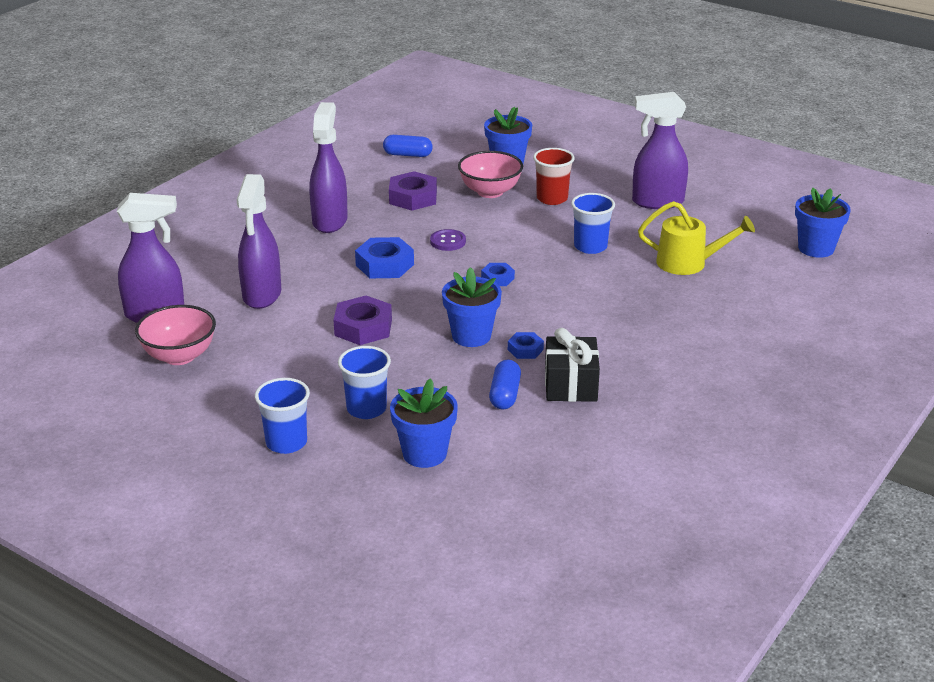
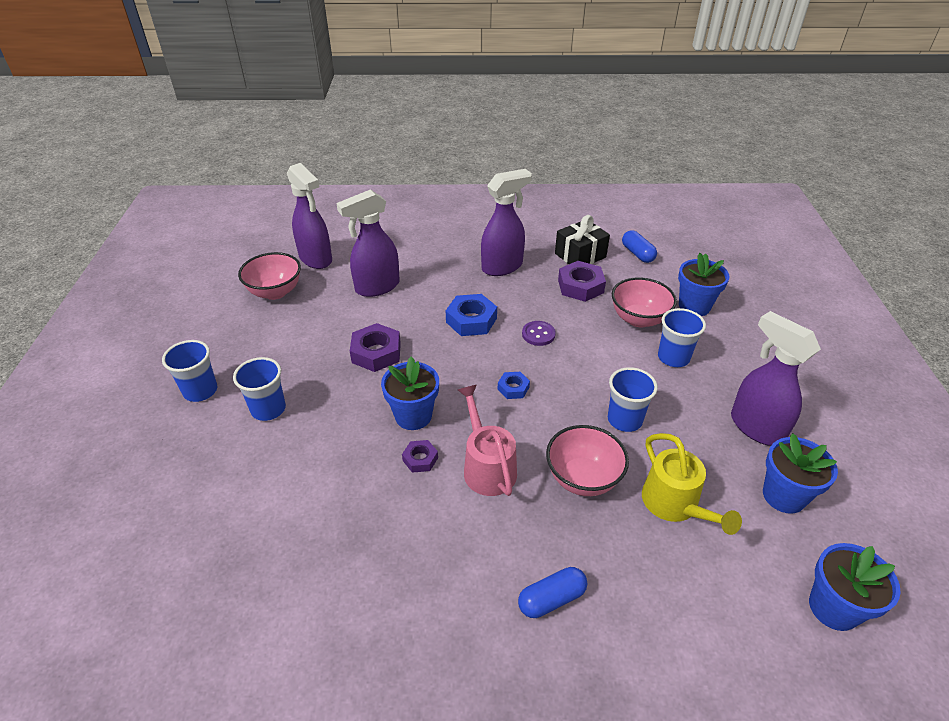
camera: 55 degrees right, 10 degrees up
blue flower pot [390,378,458,468] -> blue flower pot moved to [763,433,838,514]
blue capsule [489,360,521,409] -> blue capsule moved to [518,567,587,618]
blue nut [508,332,544,359] -> purple nut [402,440,438,473]
red cup [533,148,575,205] -> blue cup [658,308,706,367]
black gift [545,328,600,402] -> black gift moved to [555,215,610,264]
none -> pink watering can [458,385,517,496]
none -> pink bowl [546,425,629,496]

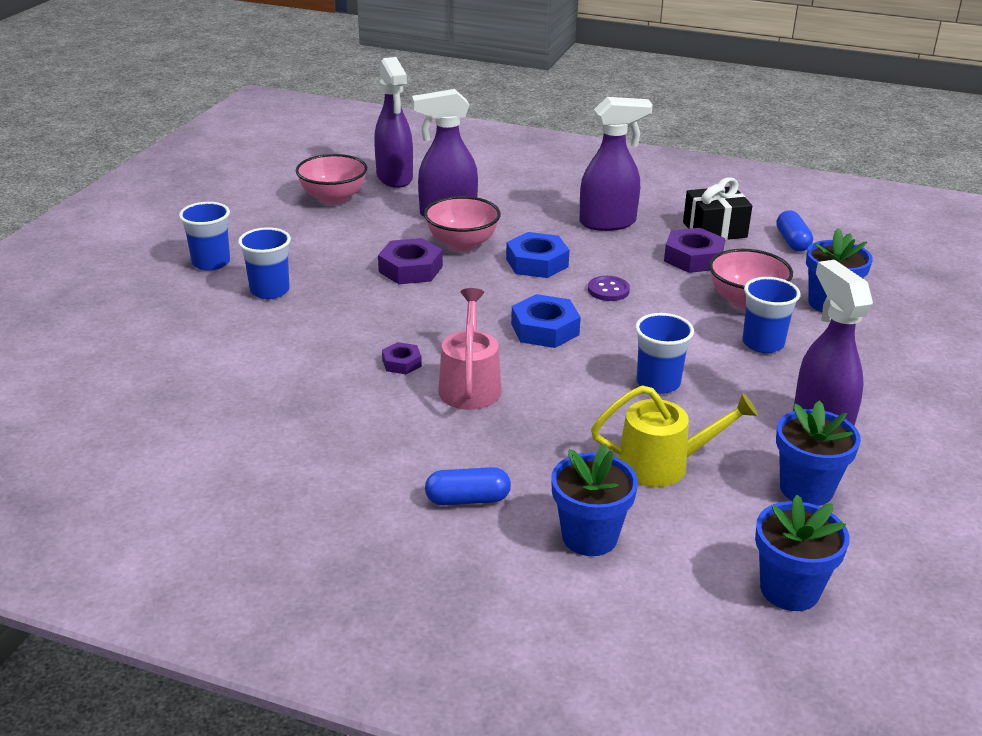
camera: 20 degrees right, 10 degrees down
blue flower pot [381,356,439,430] -> blue flower pot moved to [551,444,638,556]
blue nut [498,372,530,399] -> blue nut [511,294,581,348], size x1.78
pink bowl [546,425,629,496] -> pink bowl moved to [424,196,501,251]
yellow watering can [642,433,742,535] -> yellow watering can turned 90 degrees counterclockwise [591,385,758,487]

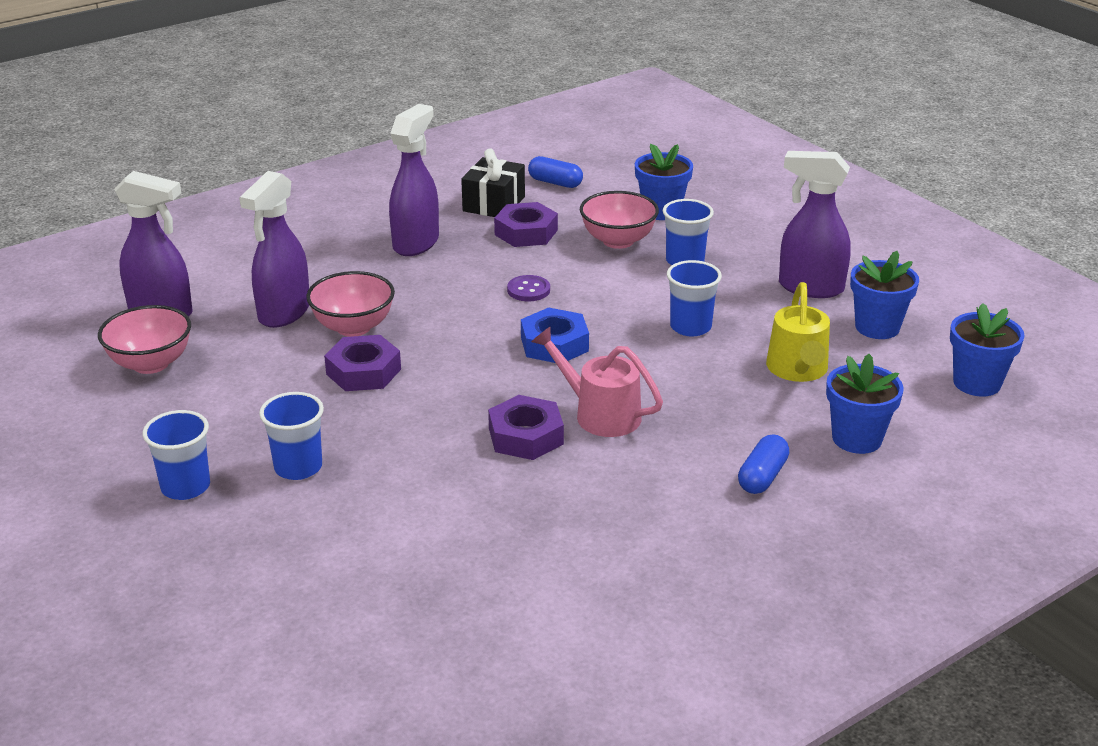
camera: 55 degrees left, 0 degrees up
purple nut [382,342,422,374] -> purple nut [488,395,564,460], size x1.78
blue nut [506,232,569,278] -> none
yellow watering can [591,385,758,487] -> yellow watering can turned 150 degrees clockwise [766,282,830,382]

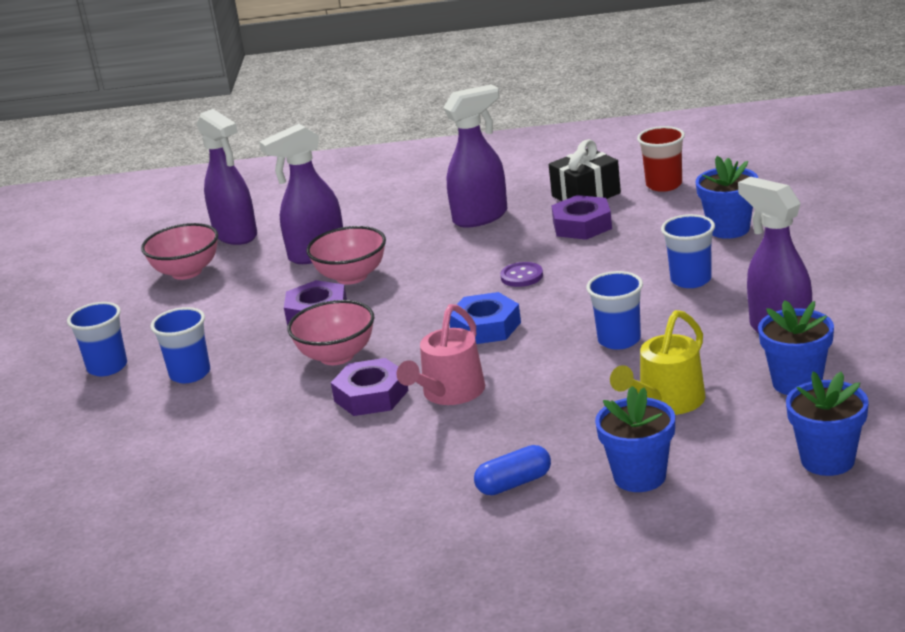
camera: 40 degrees right, 5 degrees down
blue capsule [528,156,583,188] -> red cup [637,126,685,192]
pink watering can [531,327,663,437] -> pink watering can turned 135 degrees counterclockwise [396,304,485,405]
pink bowl [580,191,659,249] -> pink bowl moved to [287,300,374,365]

